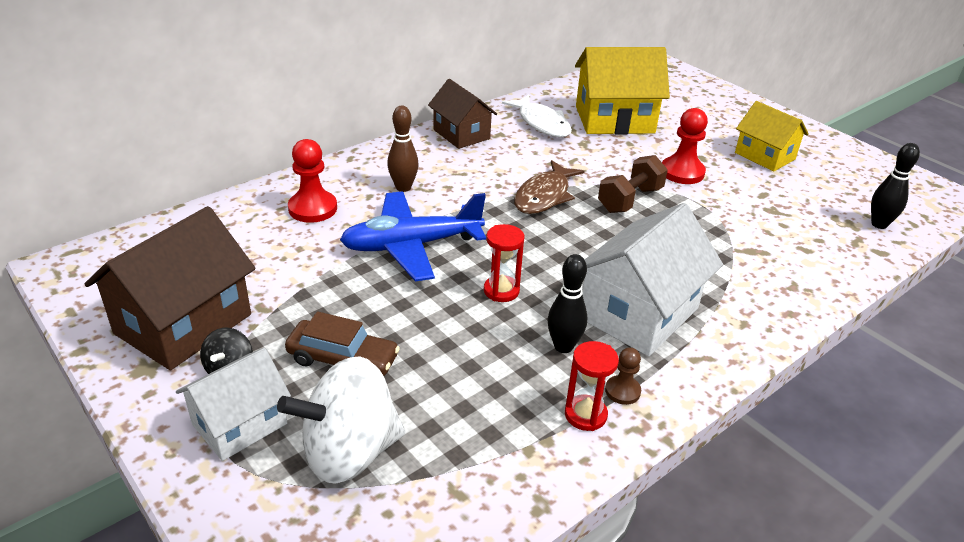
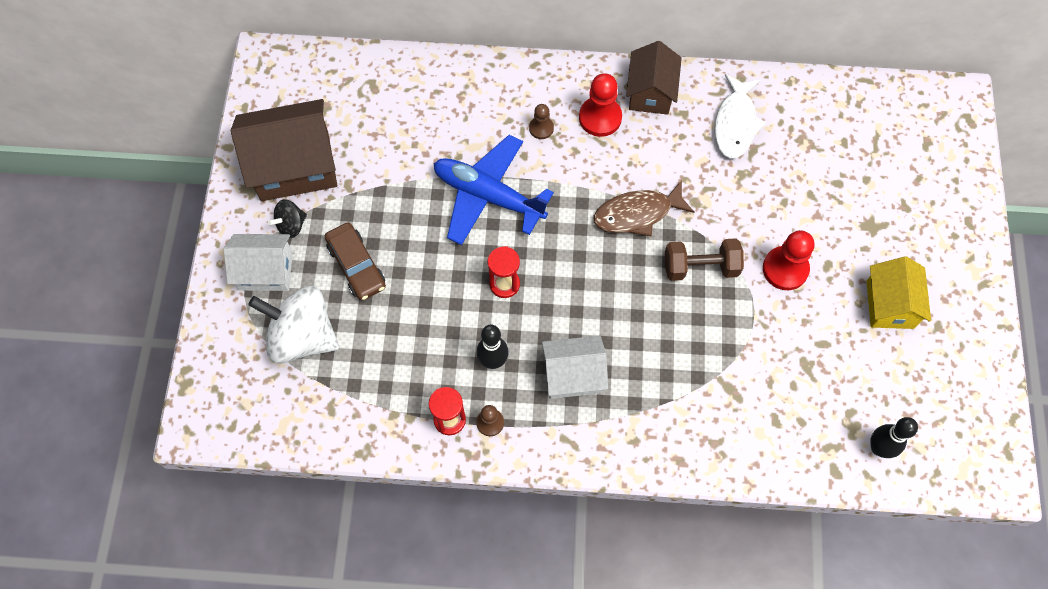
camera: 45 degrees right, 30 degrees up
red pawn [288,139,337,223] -> red pawn moved to [579,73,622,137]
brown bowling pin [387,106,419,192] -> brown pawn [529,104,554,139]
yellow house [575,47,670,135] -> none
white house [582,203,723,356] -> white house [542,336,608,399], size x0.63

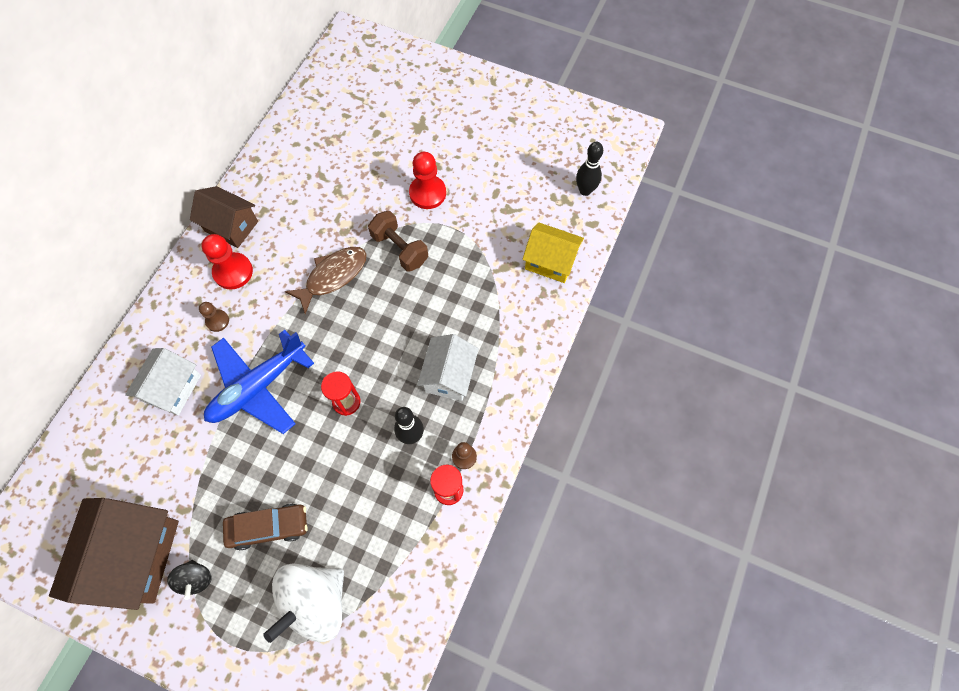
camera: 70 degrees left, 0 degrees up
white house [224,234,293,291] -> white house moved to [125,348,201,415]
brown fish [594,180,695,236] -> brown fish turned 135 degrees counterclockwise [285,247,367,314]
brown dumbbell [665,238,744,281] -> brown dumbbell turned 60 degrees counterclockwise [368,211,428,272]
white fish [714,74,766,159] -> none
yellow house [866,256,931,329] -> yellow house moved to [522,222,584,283]

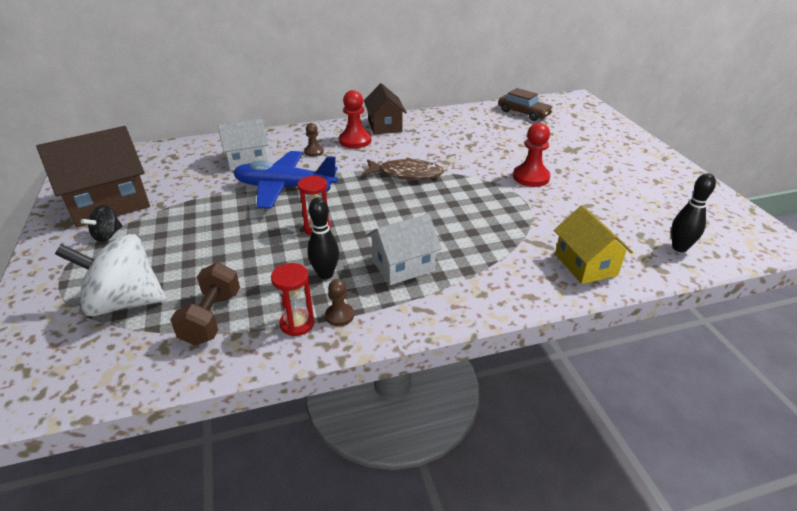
camera: 50 degrees right, 30 degrees down
brown car [223,504,308,550] -> brown car moved to [498,88,553,121]
brown dumbbell [368,211,428,272] -> brown dumbbell moved to [170,263,240,345]

